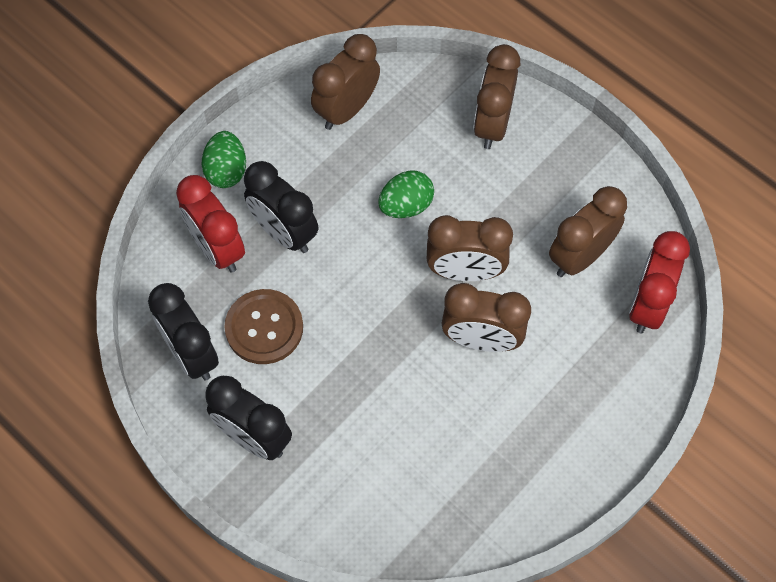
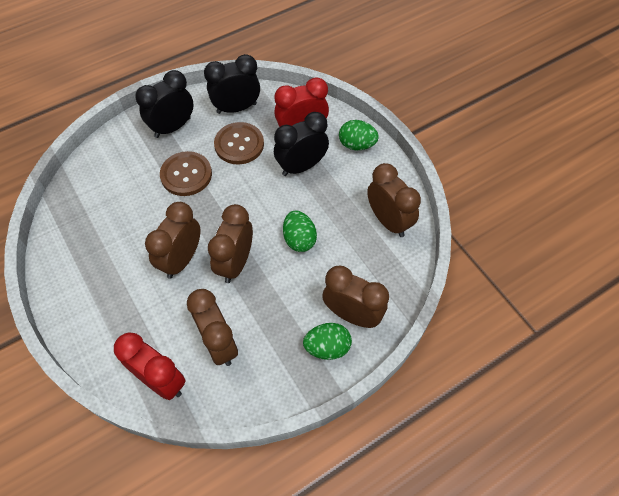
camera: 105 degrees right, 5 degrees down
none -> brown button [160,151,212,196]
none -> green egg [303,323,352,360]

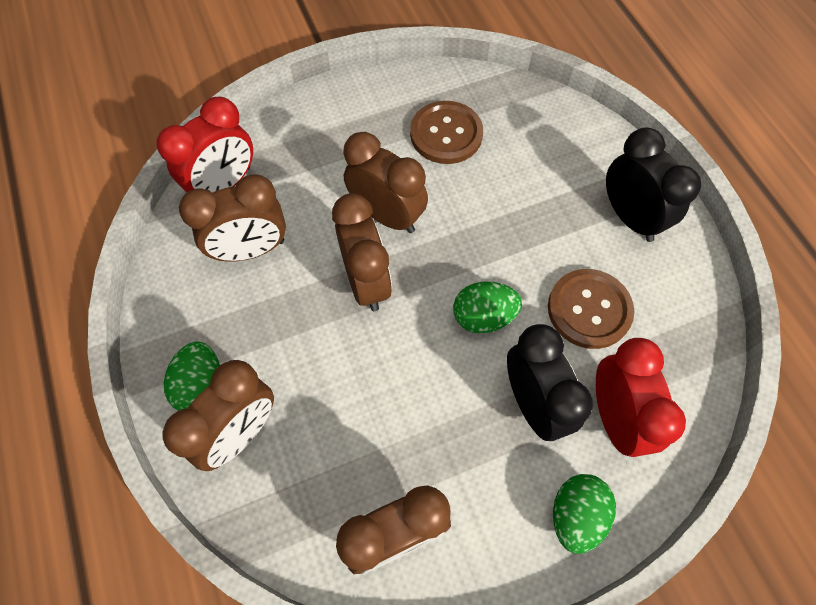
camera: 100 degrees right, 5 degrees up
brown button [160,151,212,196] -> brown button moved to [410,101,483,164]
black clock [204,54,260,114] -> none
brown clock [208,204,253,283] -> brown clock turned 45 degrees clockwise [332,193,392,311]
green egg [283,211,317,252] -> green egg moved to [453,282,522,333]

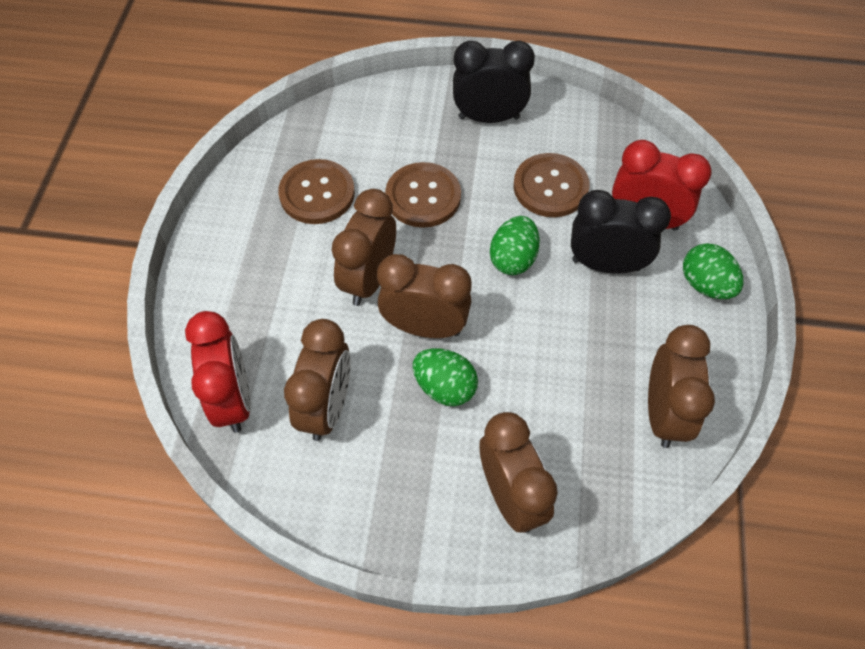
camera: 60 degrees left, 5 degrees down
green egg [164,342,220,411] -> green egg moved to [413,348,478,406]
brown clock [343,132,428,233] -> brown clock turned 45 degrees counterclockwise [332,189,396,306]
none -> brown button [385,162,461,228]

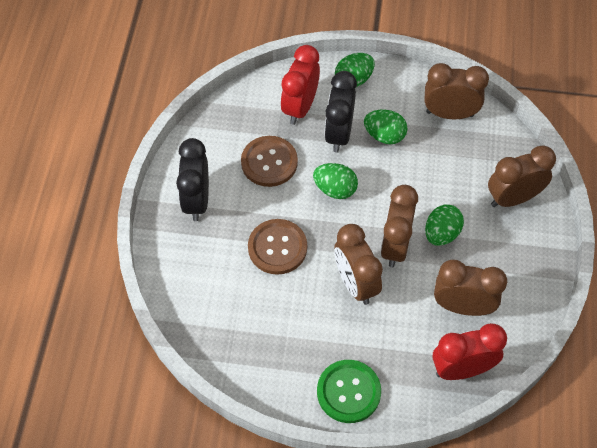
camera: 90 degrees left, 0 degrees up
brown button [278,159,355,224] -> none
brown clock [332,189,396,306] -> brown clock turned 45 degrees clockwise [334,224,383,305]
none -> green button [317,360,381,423]
none -> green egg [364,110,407,144]

